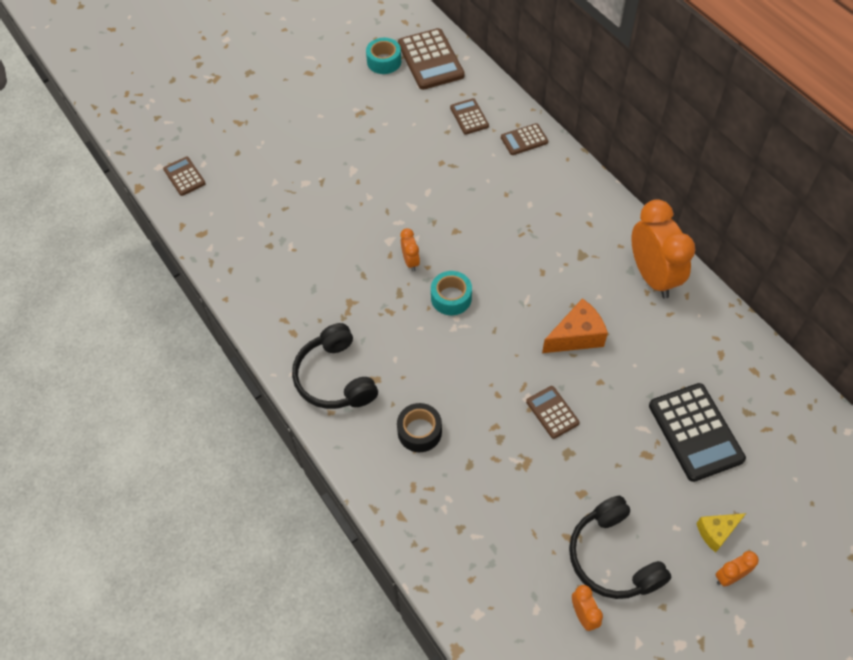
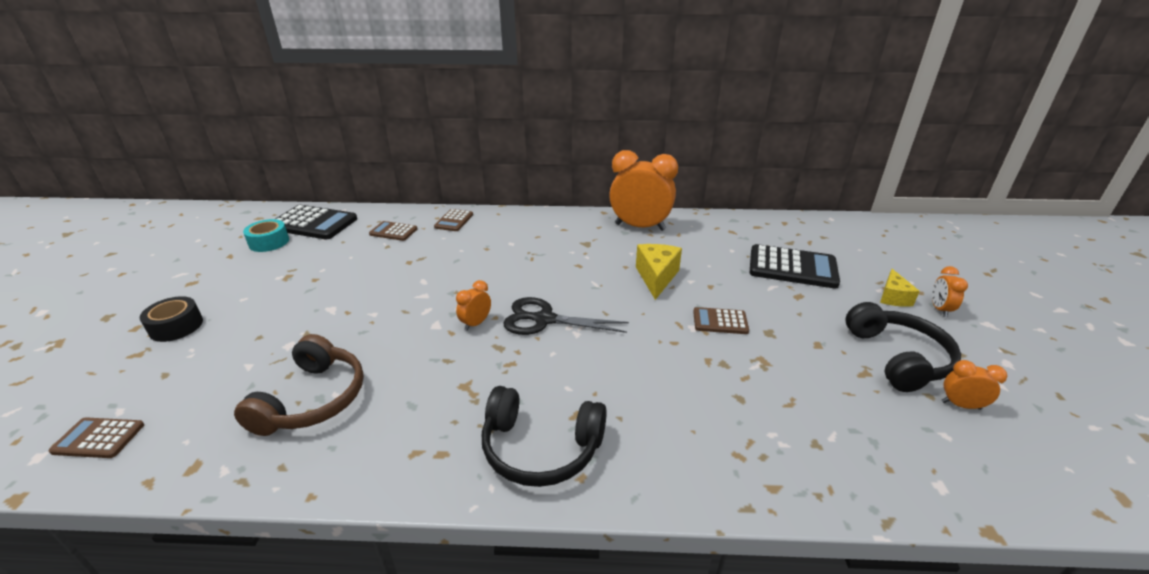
camera: 55 degrees left, 25 degrees down
black tape [397,403,442,452] -> black tape moved to [140,296,203,342]
brown calculator [398,28,465,90] -> black calculator [275,205,357,240]
orange clock [400,228,420,271] -> orange clock turned 75 degrees counterclockwise [456,280,491,331]
turquoise tape [431,271,472,315] -> black scissors [503,297,629,335]
orange cheese [542,298,608,353] -> yellow cheese [636,244,682,300]
black headphones [569,496,672,599] -> black headphones turned 105 degrees counterclockwise [845,302,961,392]
none -> brown headphones [234,334,364,436]

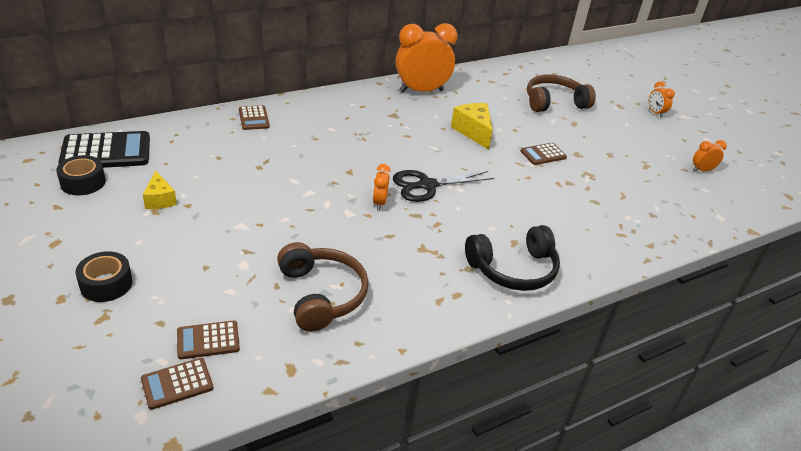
camera: 35 degrees left, 5 degrees up
turquoise tape [243,219,289,252] -> black tape [56,155,106,195]
brown calculator [369,221,417,241] -> brown calculator moved to [177,320,240,359]
black calculator [750,244,840,289] -> brown headphones [527,74,596,112]
black headphones [845,302,961,392] -> none
yellow cheese [880,269,920,307] -> yellow cheese moved to [143,171,177,209]

